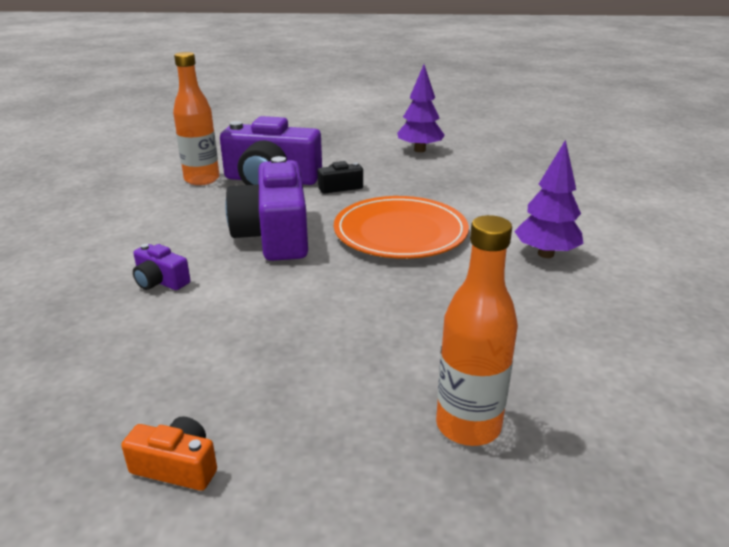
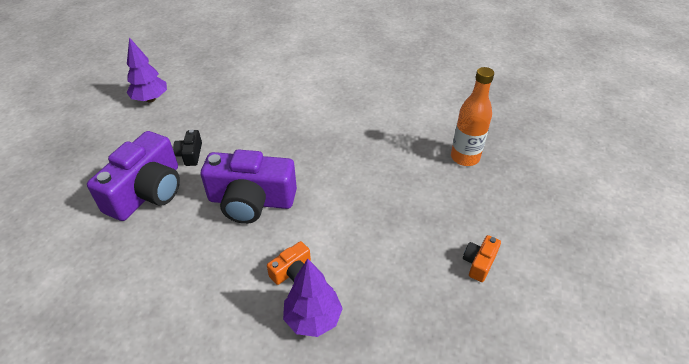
camera: 75 degrees left, 15 degrees up
purple camera [133,244,190,290] -> orange camera [267,241,311,285]
orange bottle [173,52,220,185] -> none
orange plate [334,196,469,259] -> none
purple tree [514,140,583,258] -> purple tree moved to [283,258,343,337]

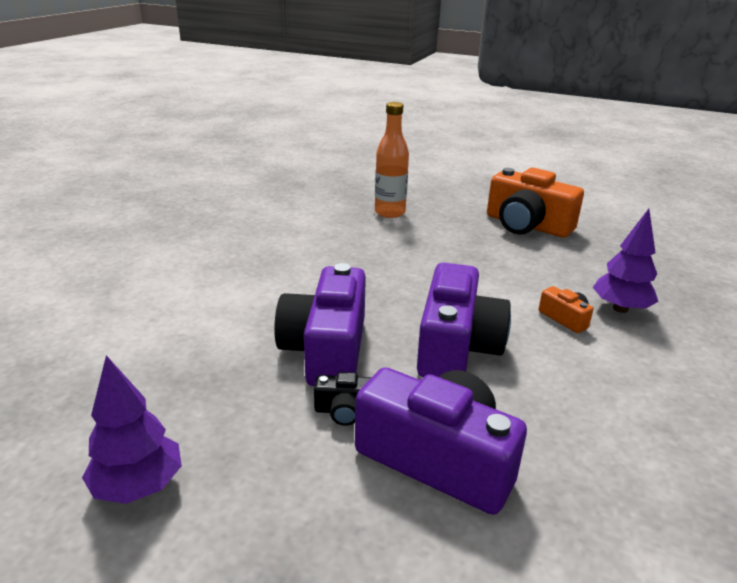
camera: 85 degrees left, 15 degrees down
orange camera [463,235,501,282] -> orange camera [487,168,584,238], size x2.24
none -> purple camera [274,263,366,386]

